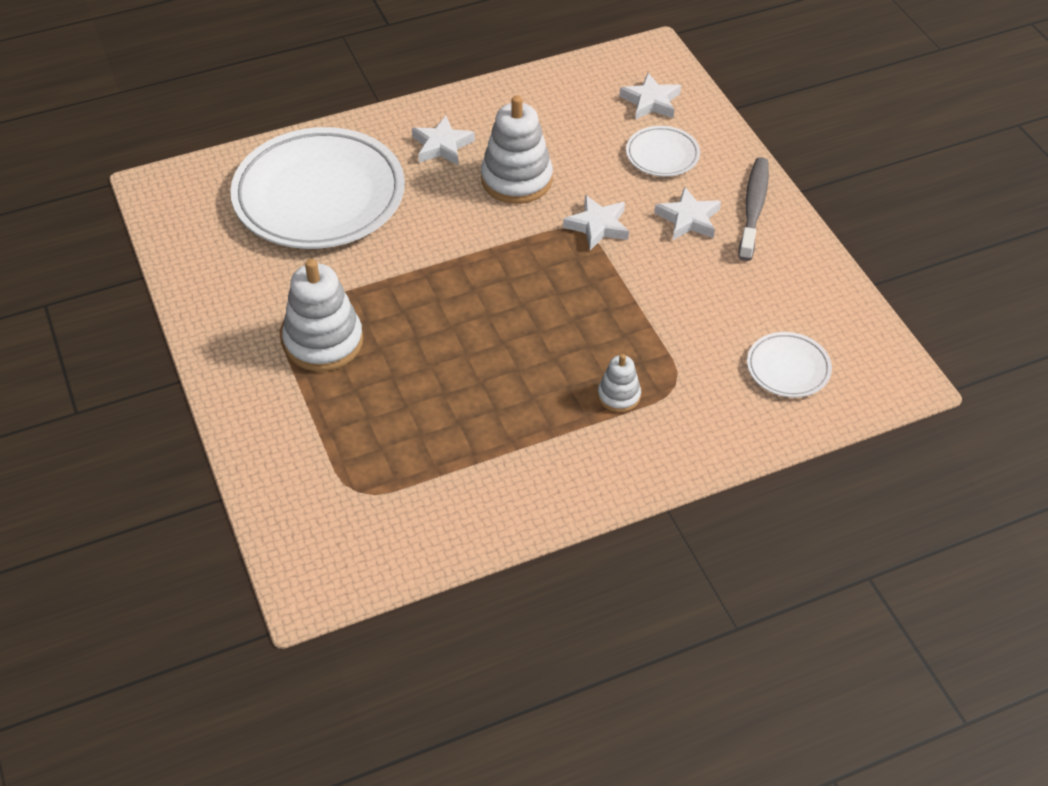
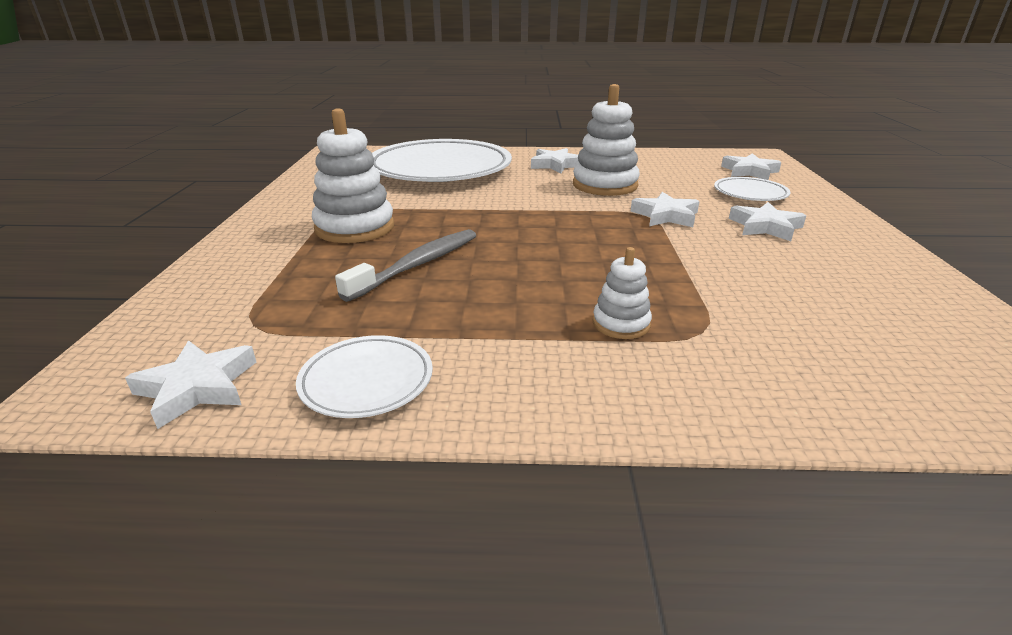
camera: 25 degrees right, 20 degrees down
grey toothbrush [738,157,769,261] -> grey toothbrush moved to [335,229,476,302]
white plate [747,332,832,397] -> white plate moved to [296,335,433,418]
none -> white star [125,341,256,429]

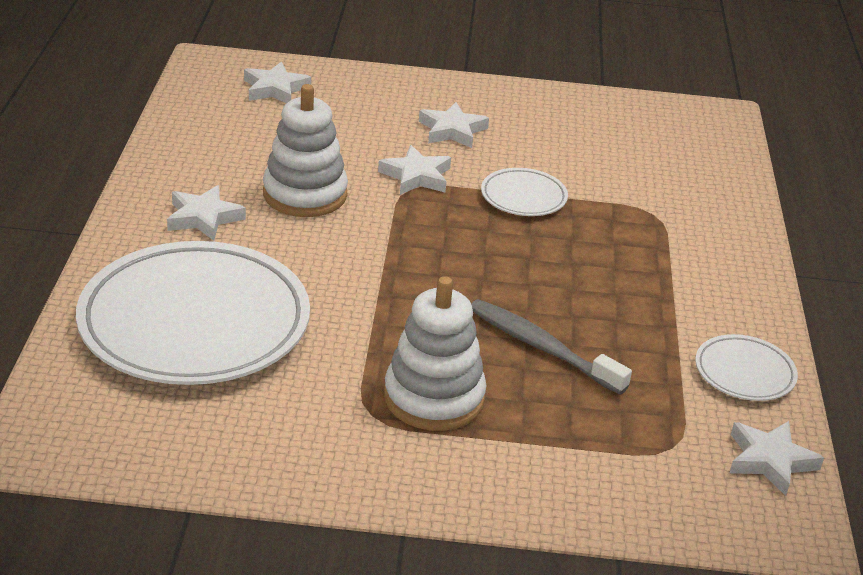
camera: 90 degrees left, 5 degrees up
white stacking toy [593,247,652,339] -> none
white plate [714,177,791,201] -> white plate moved to [481,168,568,216]

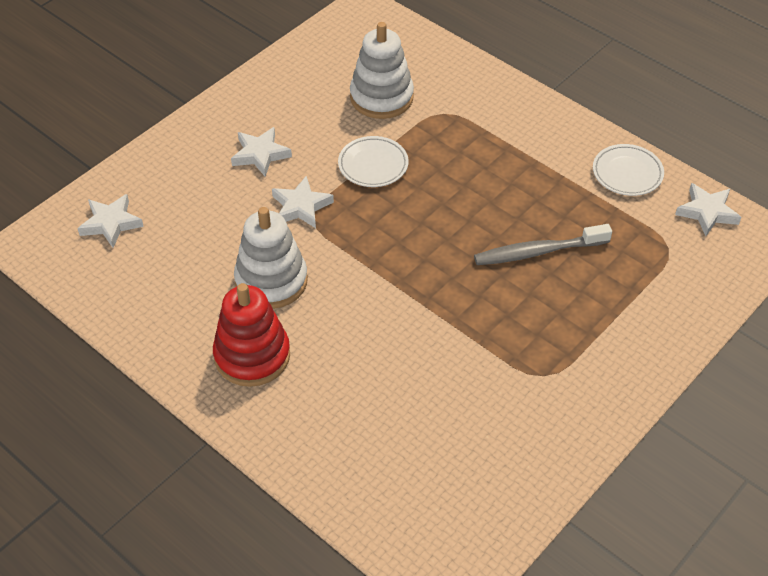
camera: 50 degrees left, 15 degrees up
white plate [76,241,310,385] -> none
white star [167,185,246,241] -> red stacking toy [213,283,290,387]
white stacking toy [384,276,486,431] -> white stacking toy moved to [350,22,414,119]

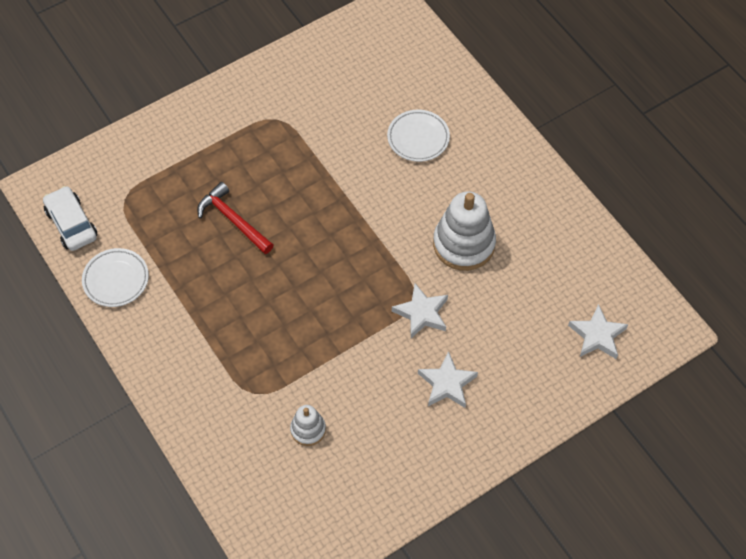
camera: 165 degrees left, 10 degrees up
red stacking toy [213,283,290,387] -> none
white plate [338,136,409,187] -> white plate moved to [387,110,450,162]
white stacking toy [350,22,414,119] -> white stacking toy [290,405,326,446], size x0.53
grey toothbrush [474,224,612,265] -> red hammer [197,182,274,254]
white star [675,183,741,236] -> white car [43,186,98,251]

